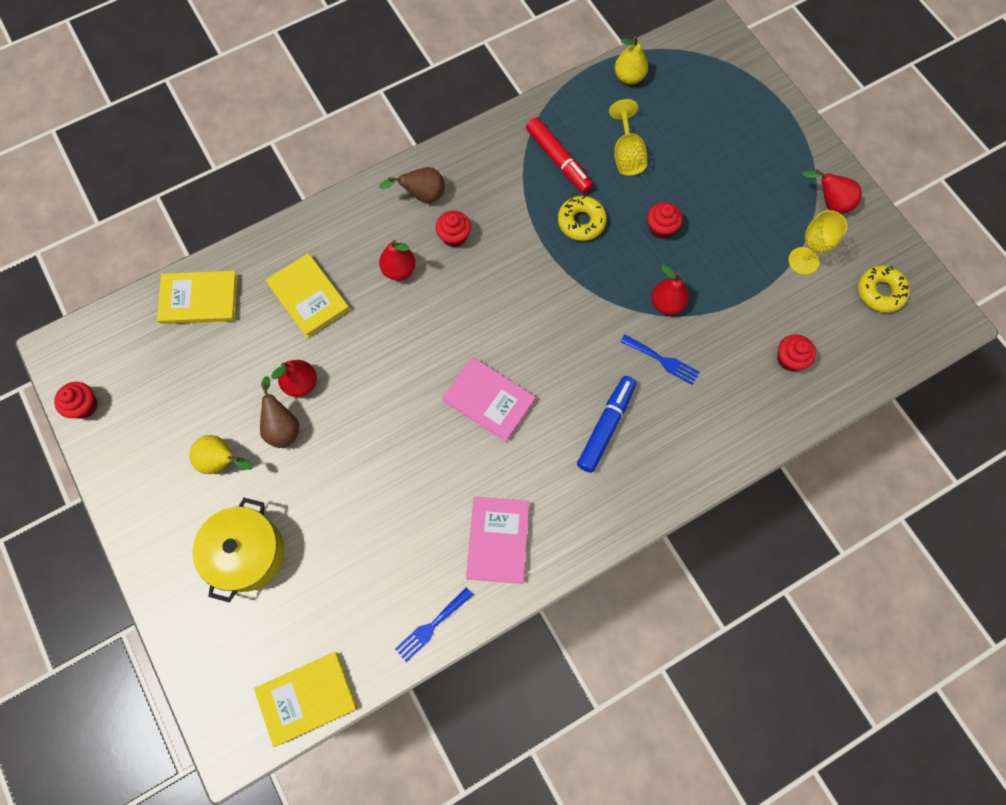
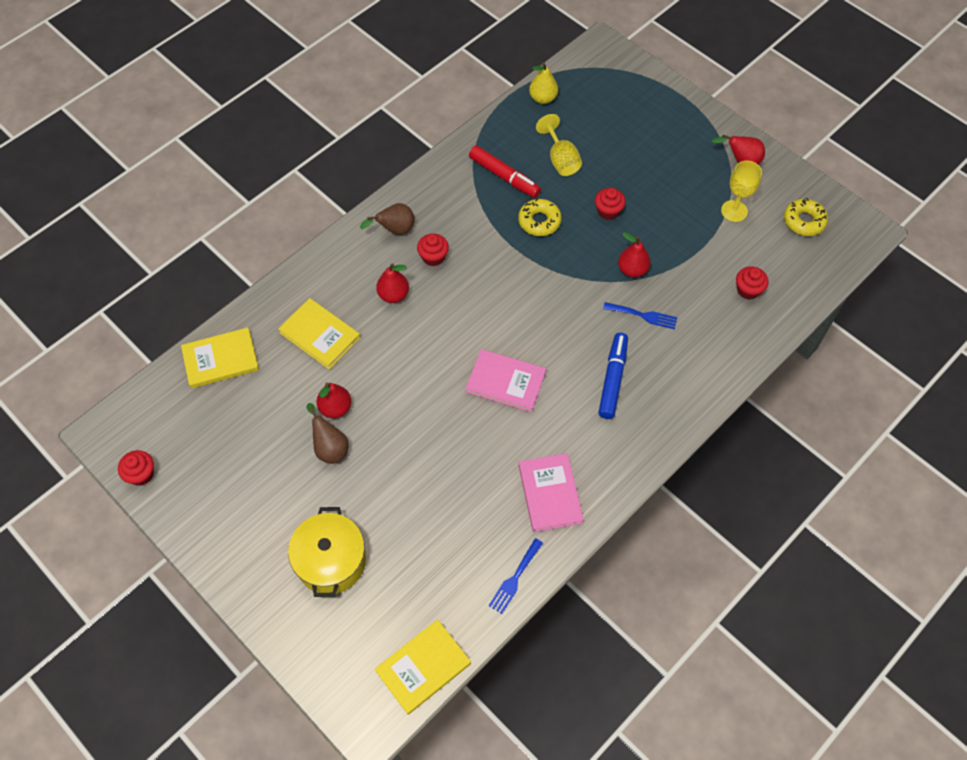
camera: 15 degrees left, 10 degrees down
yellow pear [189,435,253,474] -> none

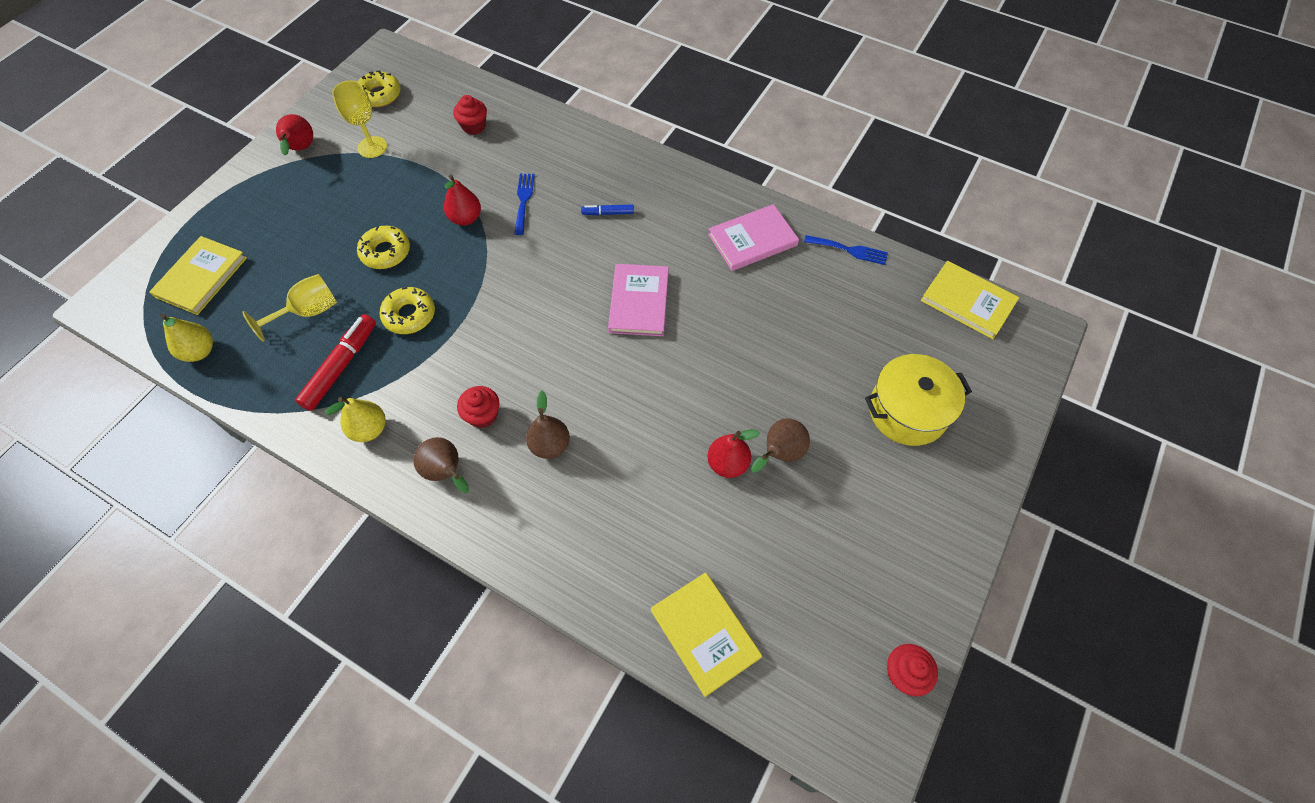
camera: 105 degrees left, 0 degrees up
yellow book [278,298,360,369] -> yellow book moved to [149,236,247,315]
red pear [376,263,409,303] -> brown pear [526,391,570,459]
red cupcake [595,188,626,220] -> yellow donut [357,225,410,269]
blue marker [598,333,628,419] -> blue marker [581,204,634,215], size x0.53
none -> yellow pear [325,397,385,442]

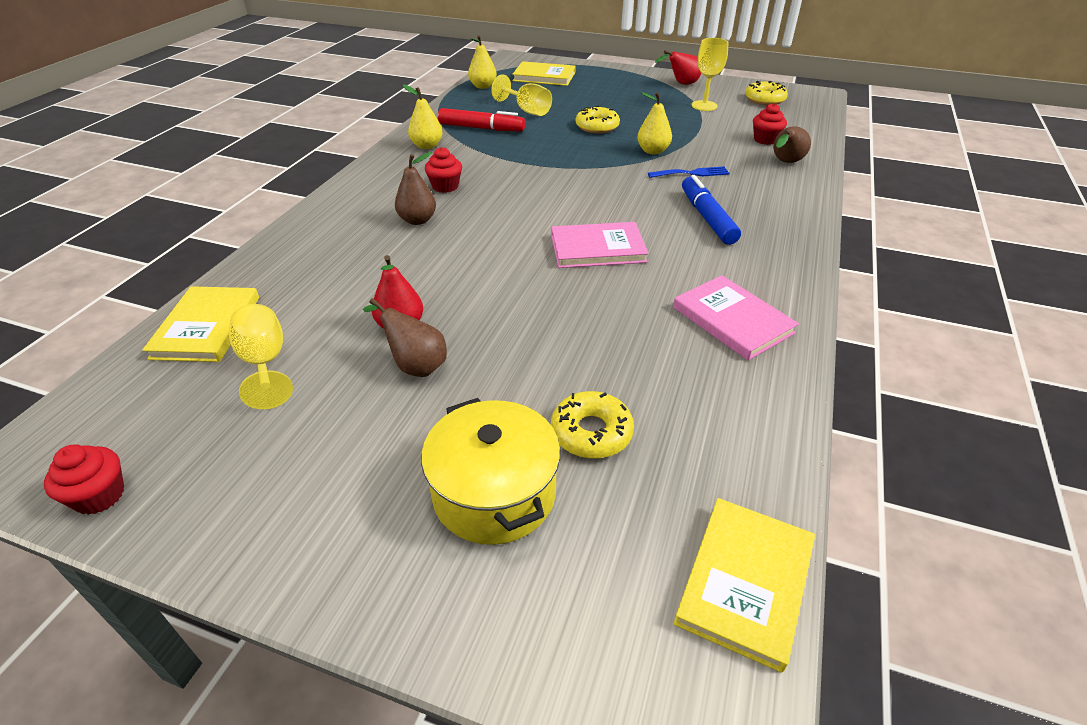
camera: 80 degrees right, 20 degrees down
yellow donut [379,287,435,334] -> yellow donut moved to [551,391,634,458]
brown pear [413,437,469,493] -> brown pear moved to [773,126,811,163]
red pear [444,175,481,226] -> yellow pear [637,92,672,155]
blue marker [581,204,634,215] -> blue marker [682,175,741,245], size x1.88
yellow book [651,572,762,697] -> yellow book turned 45 degrees counterclockwise [142,286,259,362]
blue fork [804,235,888,265] -> none
none -> yellow goblet [229,304,293,409]

